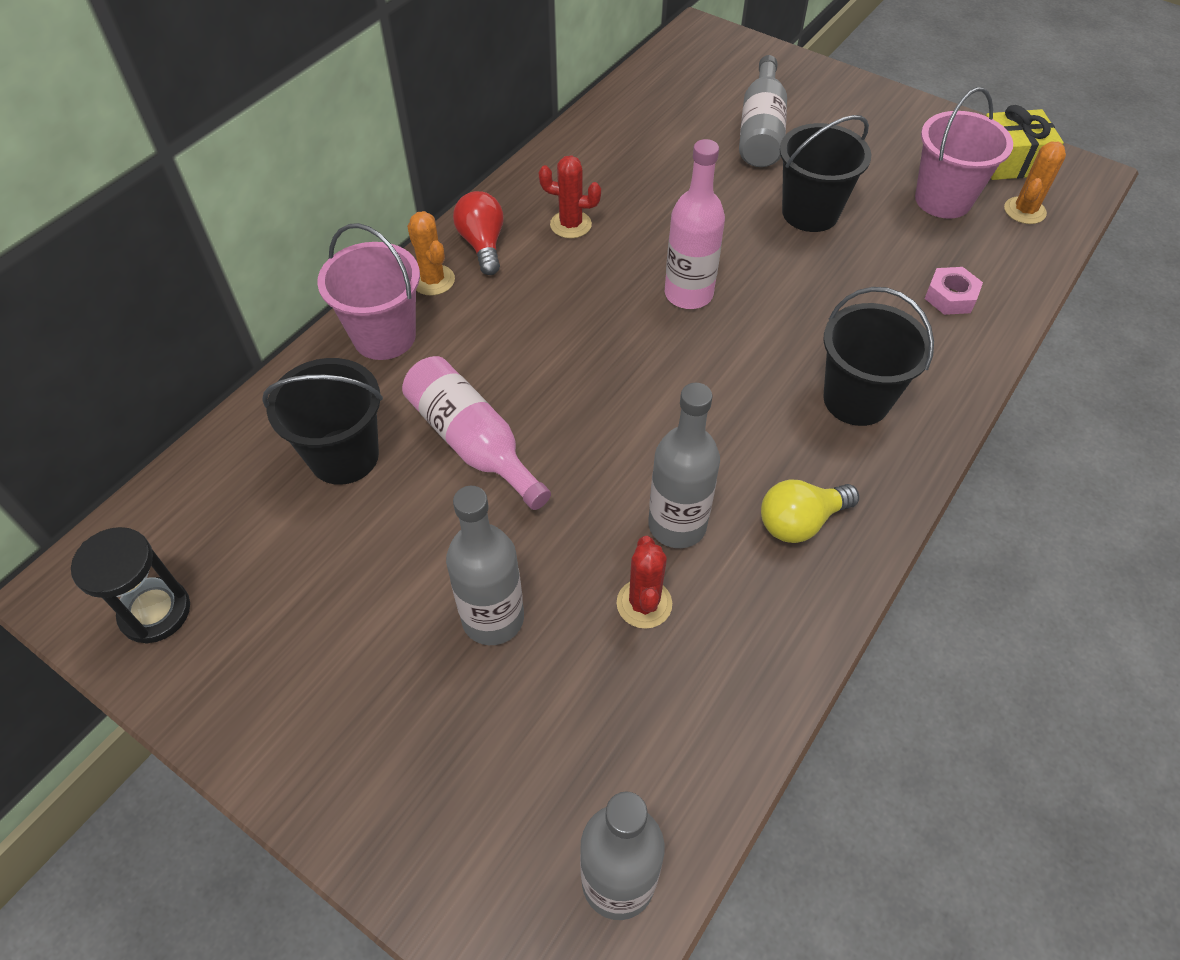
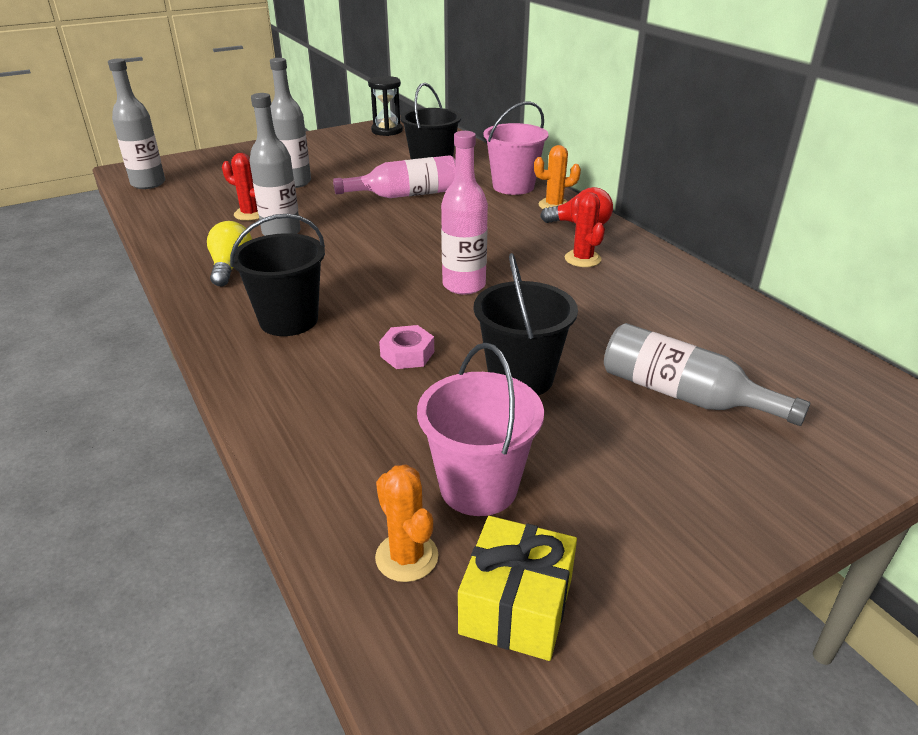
camera: 115 degrees right, 20 degrees down
red cactus [539,155,601,238] -> red cactus turned 60 degrees counterclockwise [565,192,605,267]
pink nut [924,267,983,315] -> pink nut moved to [379,325,434,369]

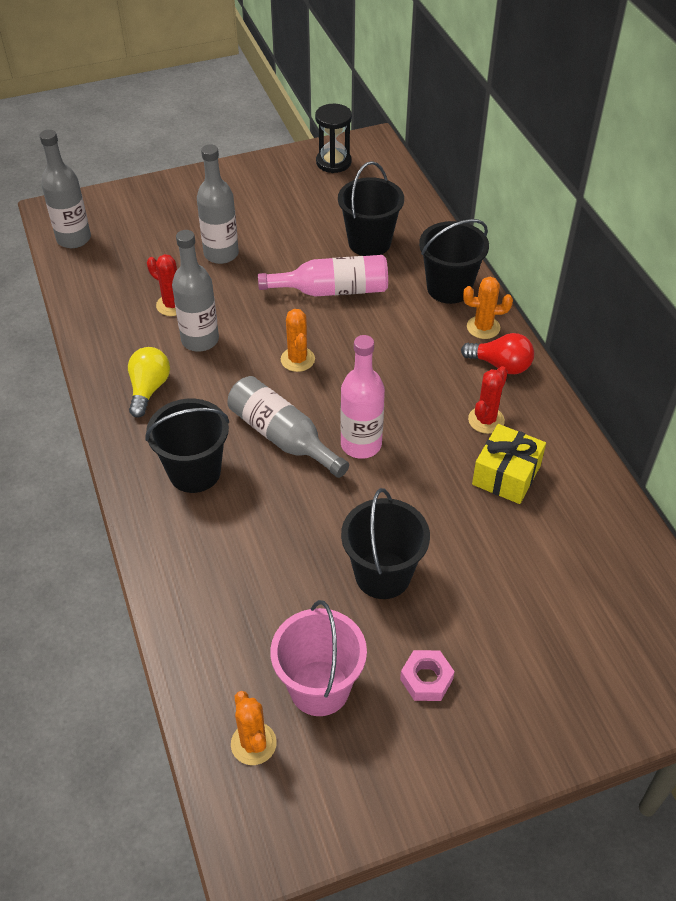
camera: 10 degrees right, 15 degrees up
pink nut [379,325,434,369] -> pink nut moved to [400,650,455,701]
yellow gift [458,516,577,661] -> yellow gift moved to [472,424,546,504]
pink bucket [483,101,549,195] -> black bucket [419,219,489,304]
red cactus [565,192,605,267] -> red cactus turned 45 degrees clockwise [468,366,508,434]
grey bottle [604,323,810,426] -> grey bottle moved to [228,376,349,478]
none -> orange cactus [281,309,315,372]

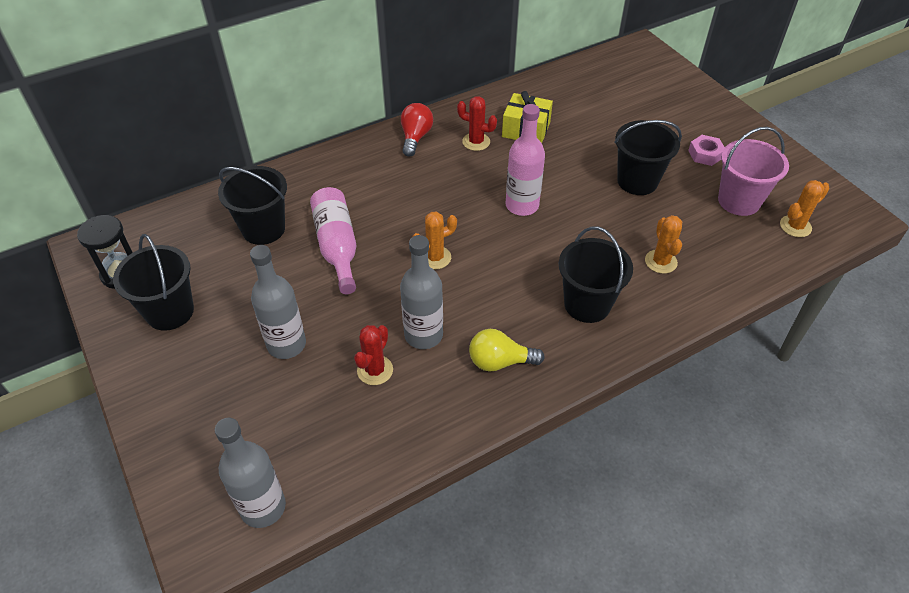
camera: 100 degrees left, 0 degrees up
grey bottle [228,376,349,478] -> none
black bucket [419,219,489,304] -> black bucket moved to [113,234,194,331]
orange cactus [463,277,513,339] -> orange cactus moved to [645,215,682,274]

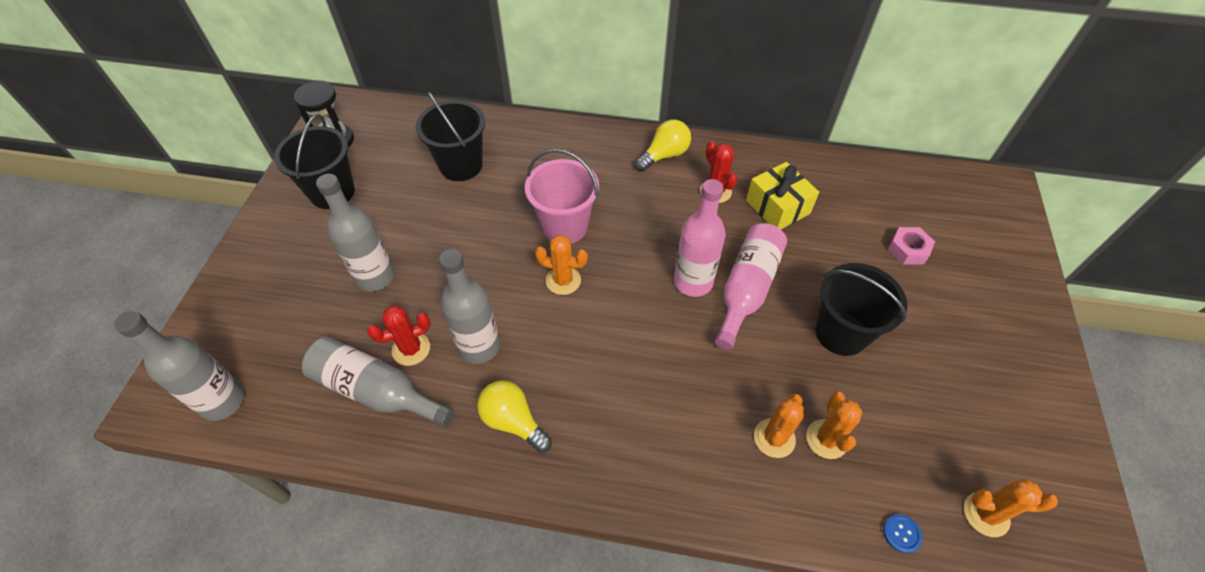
camera: 40 degrees right, 5 degrees up
pink bottle [310,187,357,294] -> pink bottle moved to [715,223,787,350]
red light bulb [401,103,433,157] -> yellow light bulb [635,119,691,171]
black bucket [559,227,633,323] -> none
pink nut [688,135,725,166] -> pink nut moved to [888,227,935,265]
pink bucket [718,127,789,216] -> pink bucket moved to [525,149,599,244]
none -> grey bottle [302,337,454,428]
none -> orange cactus [806,391,862,459]
none -> blue button [883,514,922,553]

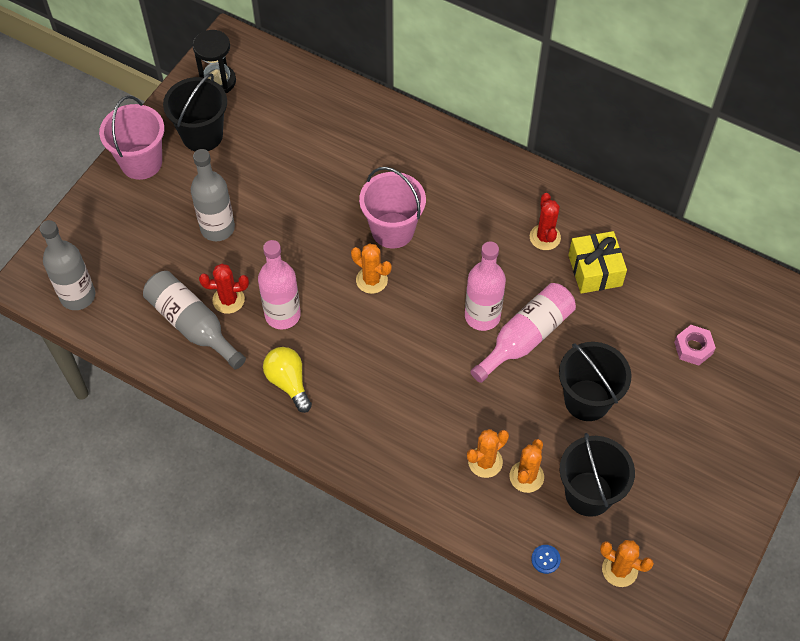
camera: 20 degrees right, 5 degrees up
black bucket [416,91,485,181] -> black bucket moved to [560,433,635,517]
grey bottle [439,249,500,364] -> pink bottle [258,240,301,329]
yellow light bulb [635,119,691,171] -> none
none -> pink bucket [99,96,164,180]

